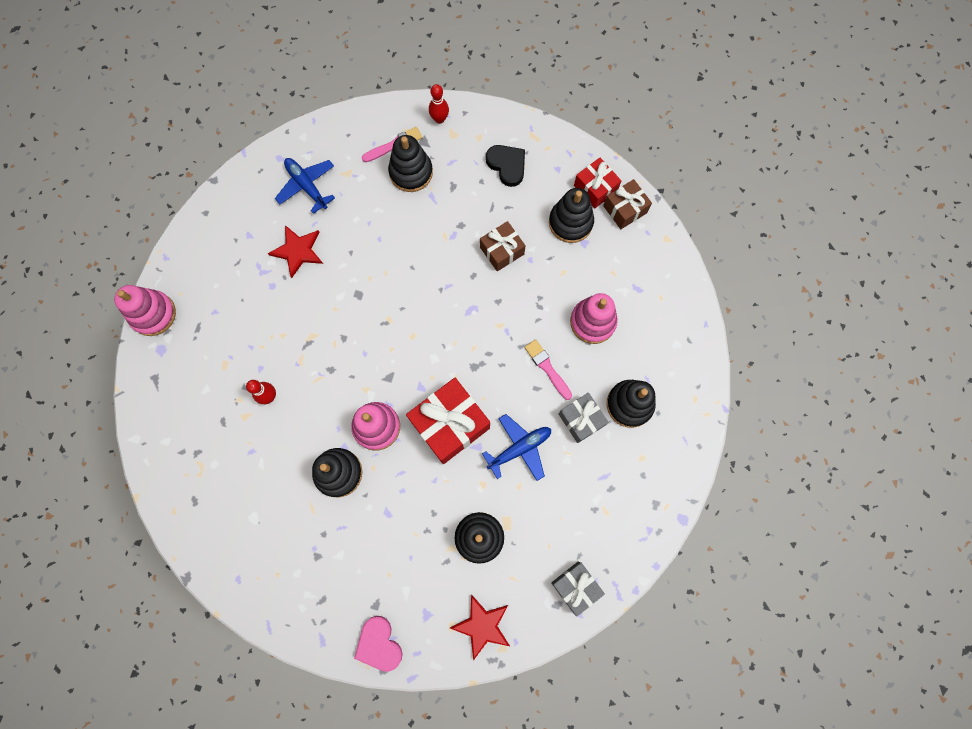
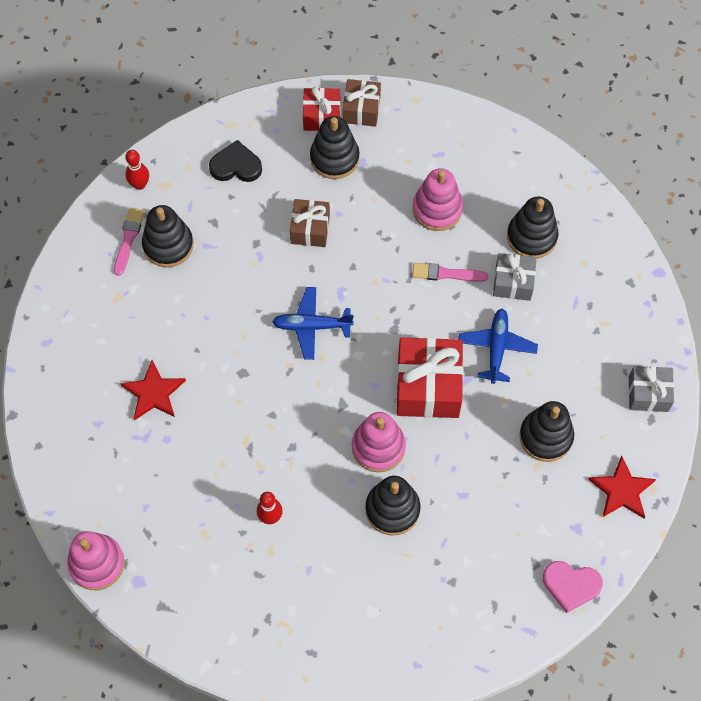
camera: 50 degrees left, 10 degrees down
blue plane [275,158,335,214] -> blue plane moved to [272,287,354,360]

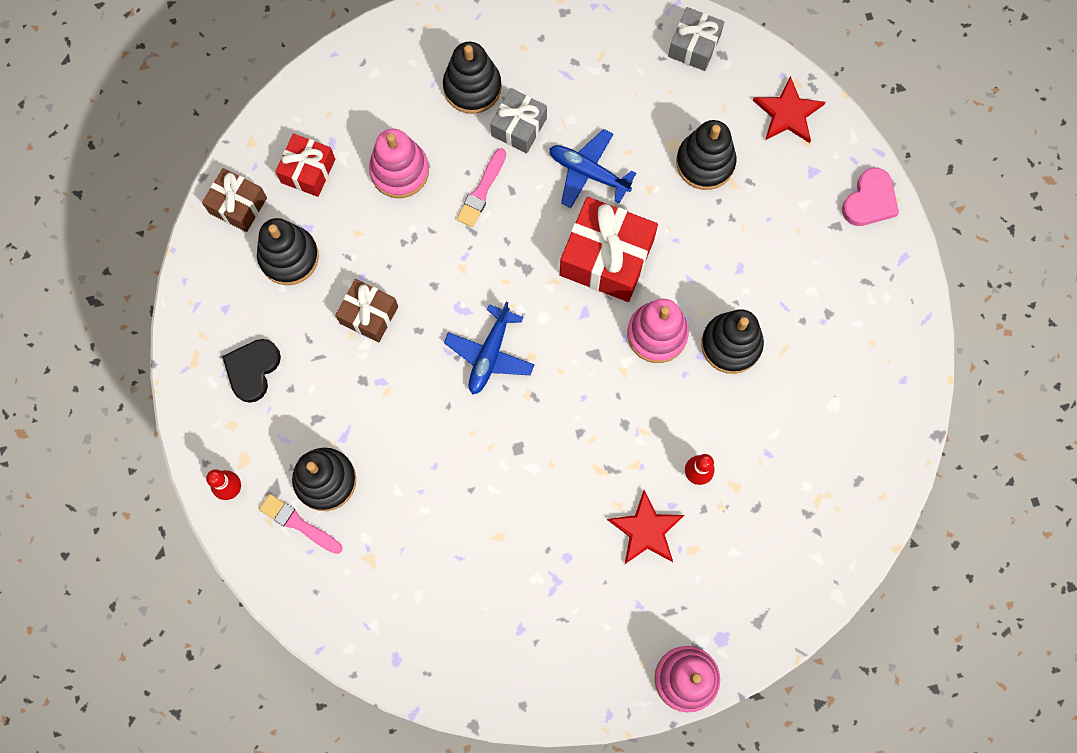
camera: 70 degrees left, 10 degrees up
red star [120,360,186,420] -> red star moved to [607,490,684,564]
red gift [303,87,340,131] -> red gift moved to [275,134,335,197]

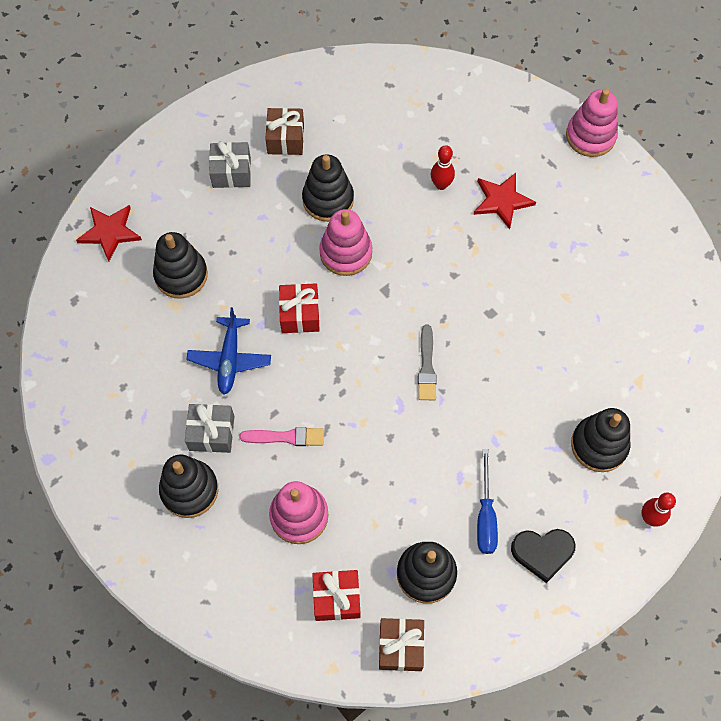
camera: 115 degrees left, 10 degrees down
pink brush [259,494,343,554] -> none
brown gift [335,279,398,342] -> brown gift moved to [265,108,304,155]
blue plane [444,302,534,394] -> grey brush [418,325,437,400]
red gift [560,197,658,302] -> red gift [279,284,320,333], size x0.59
grey gift [668,7,724,71] -> grey gift moved to [209,141,251,188]
pink heart [842,168,899,226] -> none
none -> blue screwdriver [477,449,498,554]

